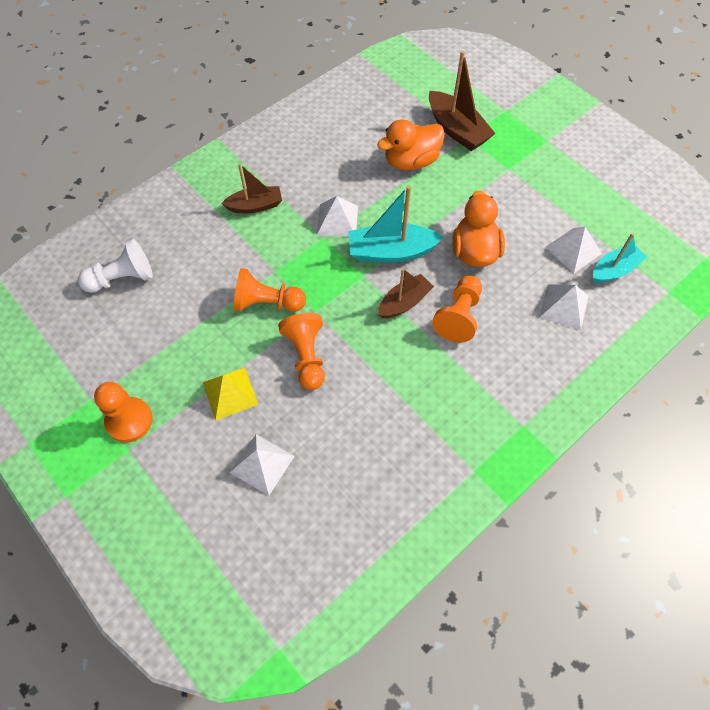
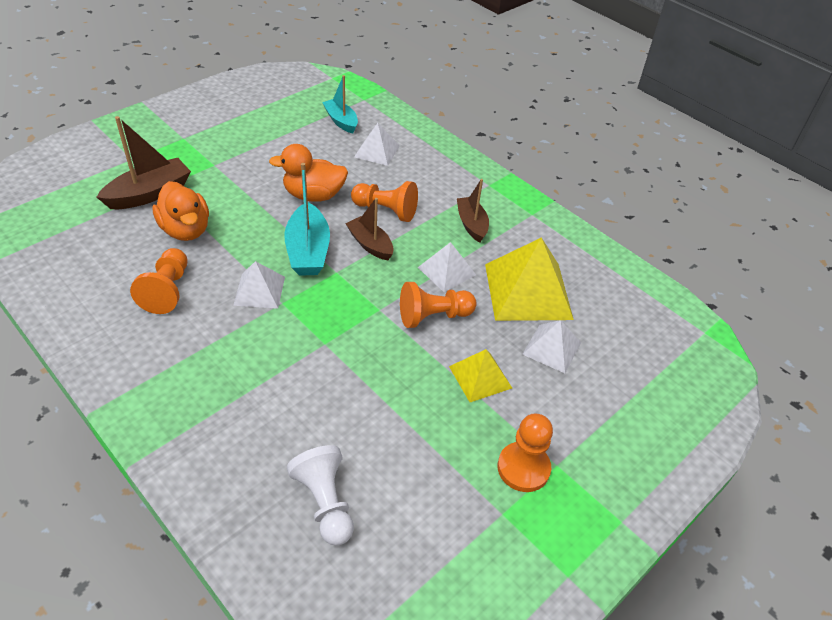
camera: 95 degrees left, 15 degrees down
brown boat [221,163,282,213] -> brown boat moved to [457,179,489,243]
orange pawn [233,268,306,312] -> orange pawn moved to [130,248,188,314]
white pyramid [546,227,602,273] -> white pyramid moved to [418,242,476,292]
none -> yellow pyramid [485,237,574,321]

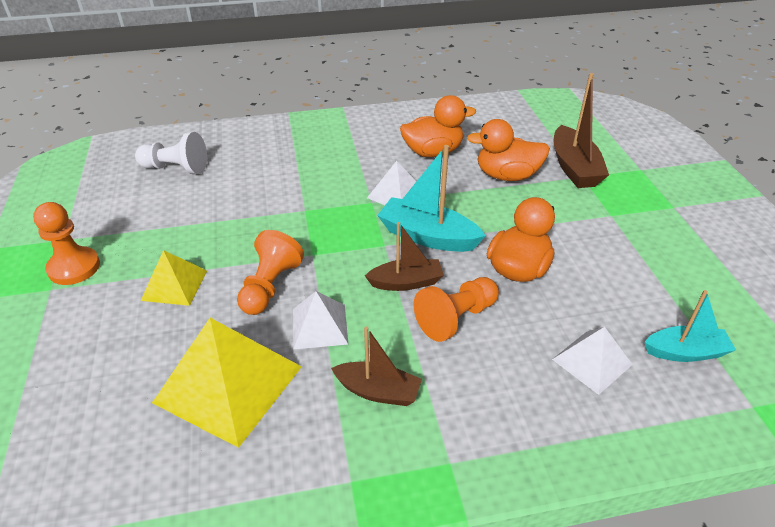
camera: 125 degrees right, 5 degrees down
orange pawn [130,248,188,314] -> orange duck [400,95,476,157]
white pyramid [522,320,581,373] -> none

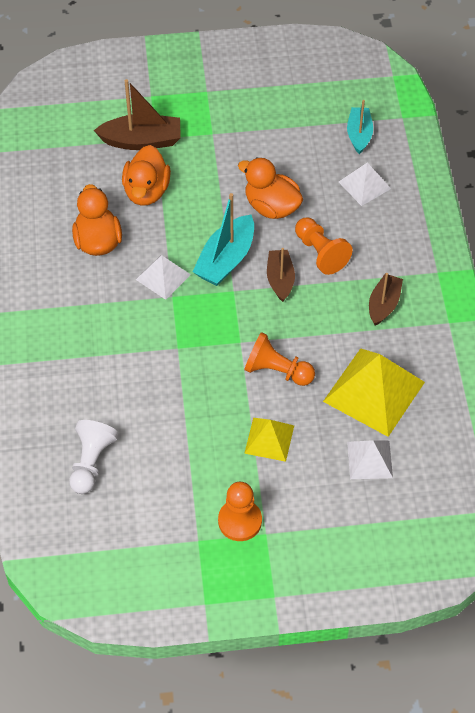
camera: 85 degrees left, 15 degrees up
white pyramid [293,291,348,349] -> white pyramid moved to [347,440,393,479]

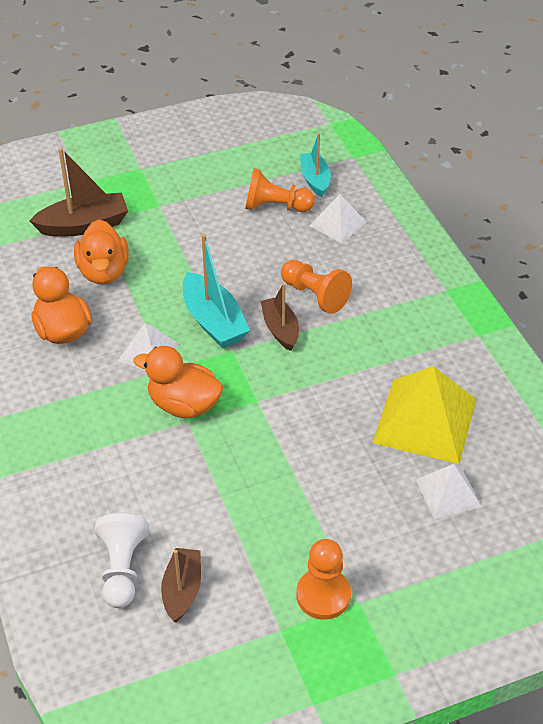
camera: 15 degrees left, 10 degrees down
turquoise boat [192,193,254,286] -> turquoise boat turned 45 degrees counterclockwise [183,234,250,348]
orange duck [238,157,303,219] -> orange duck moved to [133,346,223,418]
orange pawn [244,332,315,386] -> orange pawn moved to [245,168,315,212]
yellow pyramid [244,418,294,462] -> none
brown boat [369,273,403,326] -> brown boat moved to [161,548,201,623]

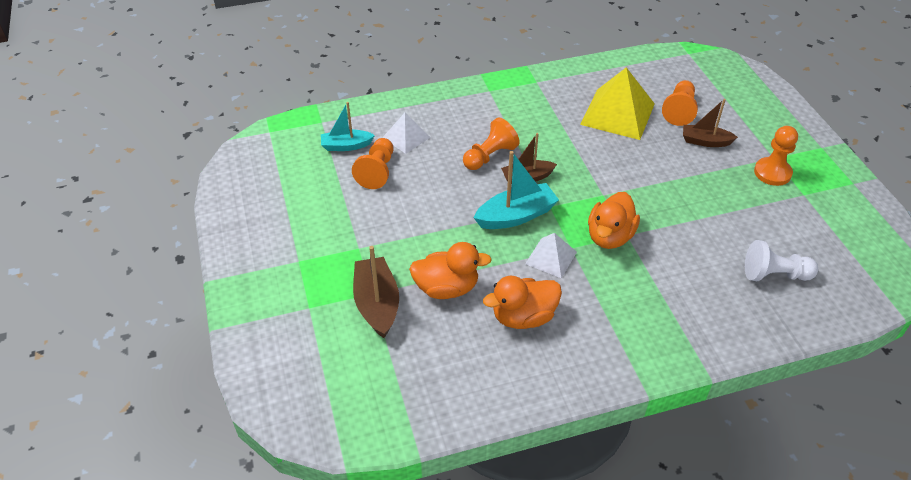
camera: 85 degrees left, 0 degrees up
brown boat [161,548,201,623] -> brown boat moved to [683,99,738,147]
white pyramid [415,464,482,519] -> orange pawn [662,80,698,126]

